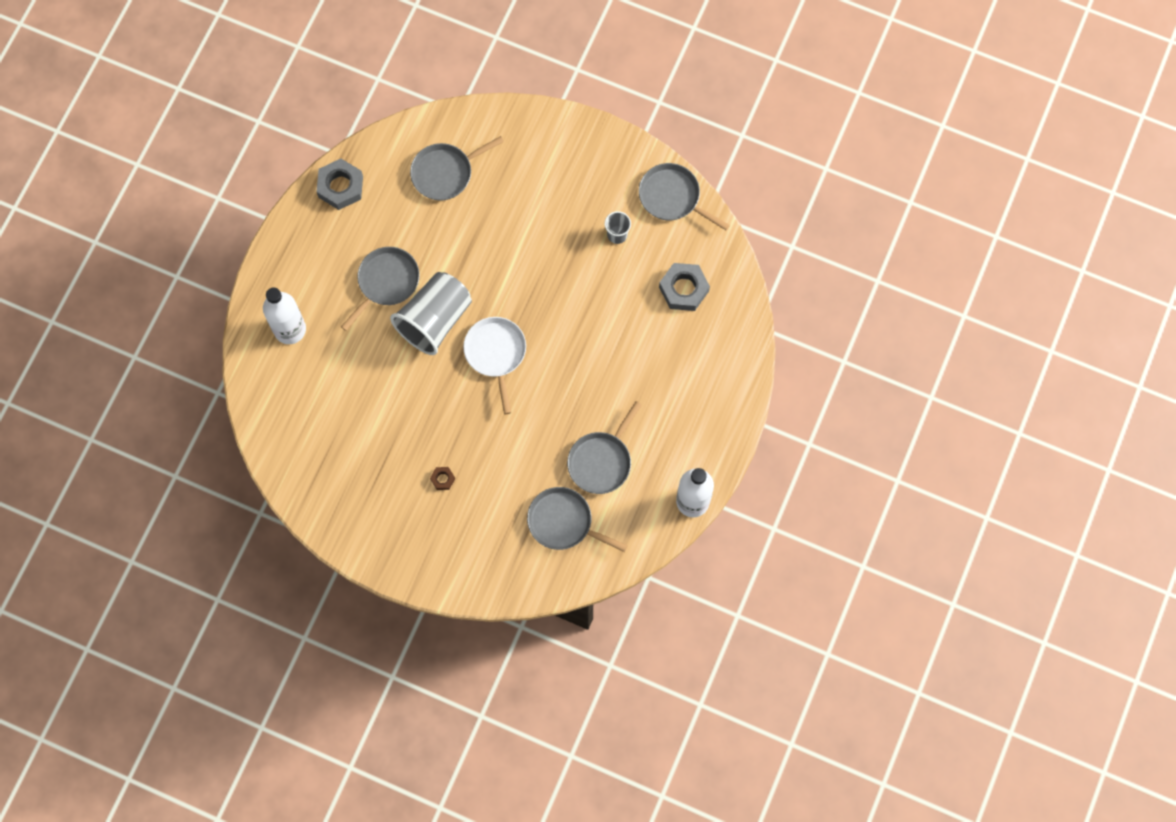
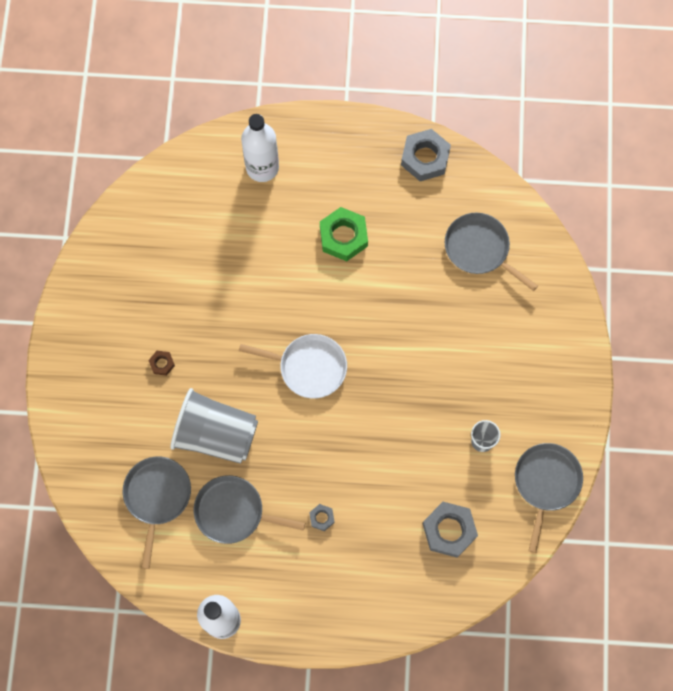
camera: 70 degrees right, 0 degrees up
grey pan [341,247,420,331] -> green nut [320,207,368,261]
grey cup [390,272,472,355] -> grey cup moved to [170,388,258,464]
white pan [463,317,526,414] -> white pan turned 45 degrees clockwise [239,334,347,399]
none -> grey nut [309,504,335,531]

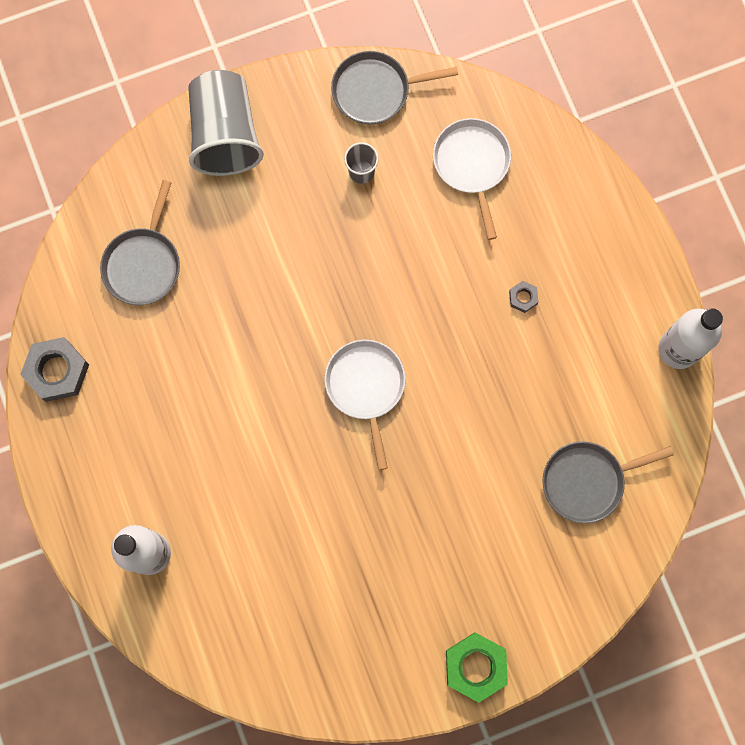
camera: 115 degrees left, 5 degrees up
brown nut [148,351,175,376] -> none
grey cup [170,388,258,464] -> grey cup moved to [188,70,264,176]
grey pan [194,475,305,544] -> none
green nut [320,207,368,261] -> green nut moved to [446,633,508,703]
grey nut [423,502,478,558] -> white pan [433,118,511,240]

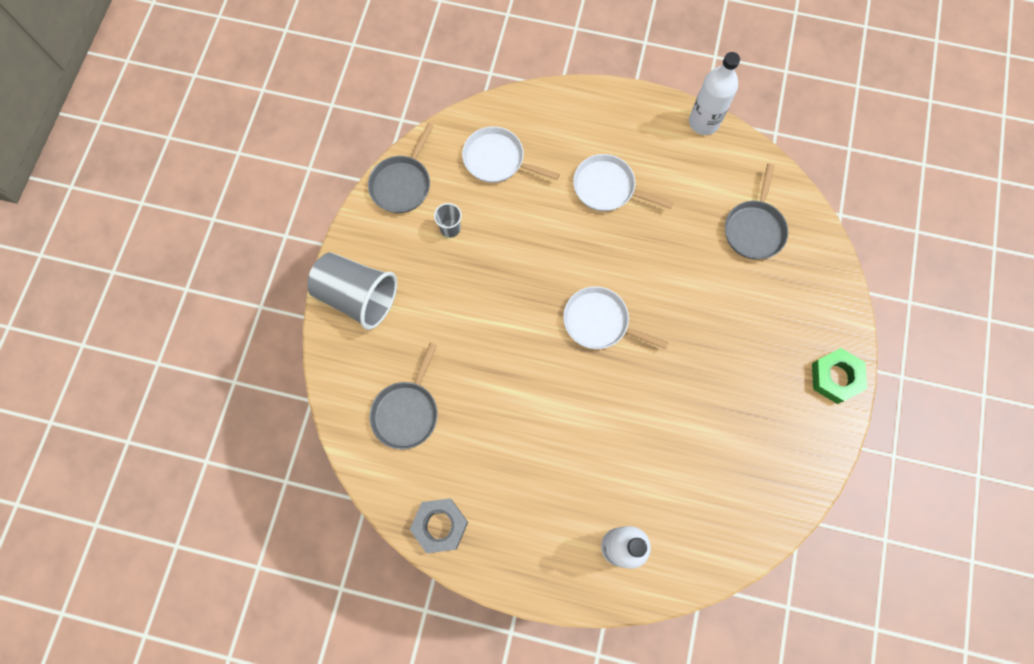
camera: 55 degrees left, 5 degrees down
grey pan [100,180,180,305] -> grey pan turned 60 degrees clockwise [370,343,438,450]
grey nut [509,281,539,313] -> white pan [573,154,673,211]

